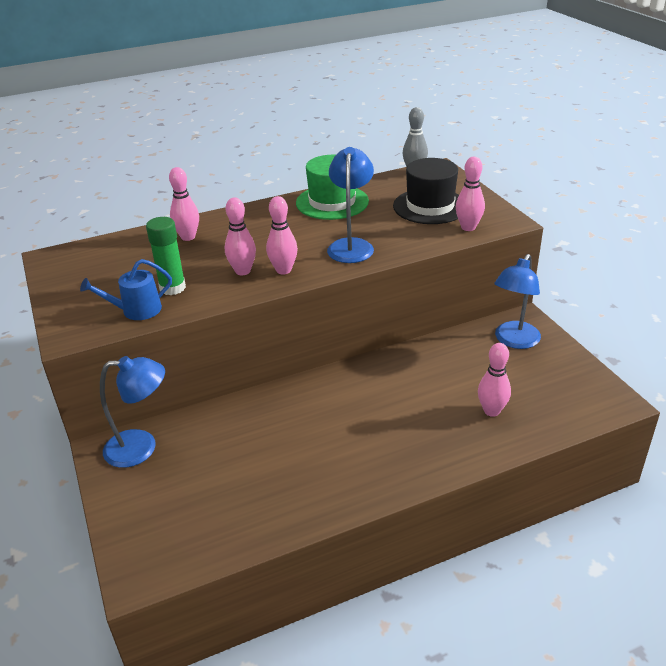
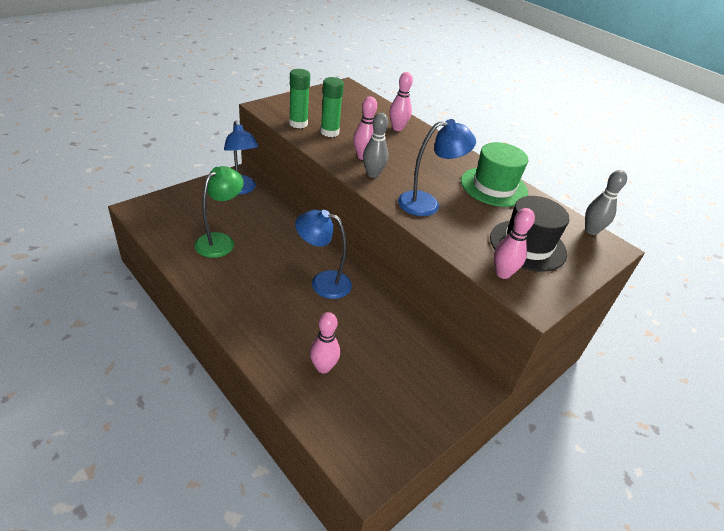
camera: 65 degrees right, 5 degrees up
blue watering can [80,259,172,320] -> green glue stick [289,69,310,128]
pink bowling pin [266,196,298,275] -> grey bowling pin [363,113,389,178]
blue lamp [494,254,541,349] -> blue lamp moved to [295,210,352,299]
none -> green lamp [194,166,244,258]

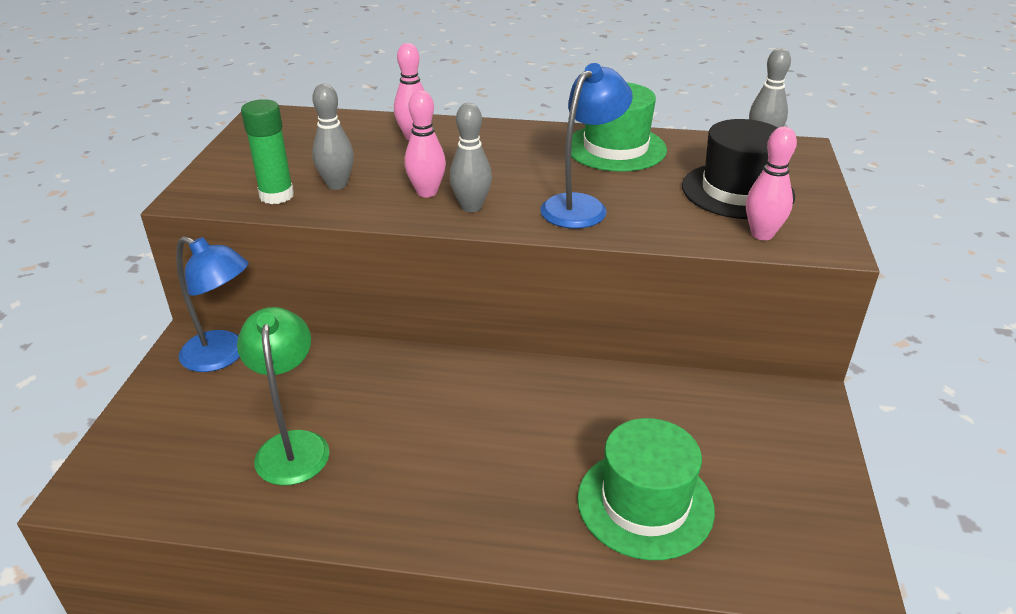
camera: 35 degrees left, 5 degrees down
blue lamp [295,210,352,299] -> none
pink bowling pin [310,312,340,373] -> green hat [577,418,715,560]
green glue stick [320,77,344,137] -> grey bowling pin [312,84,354,190]

